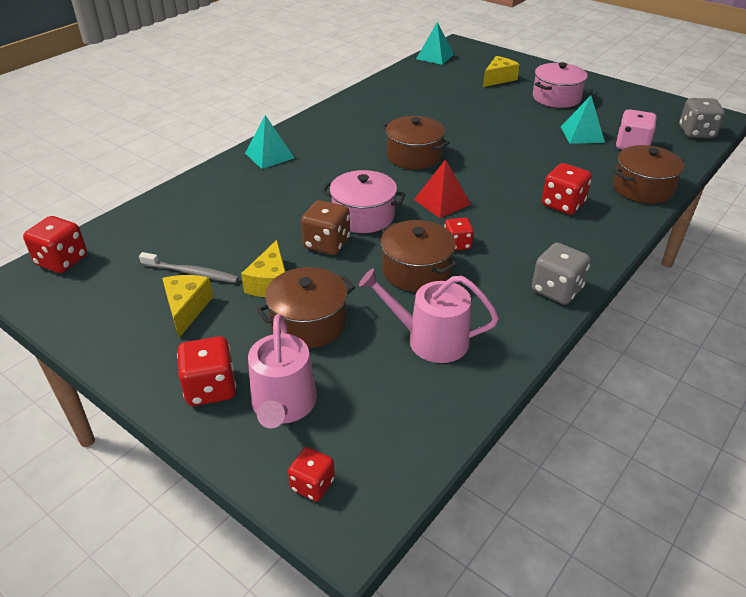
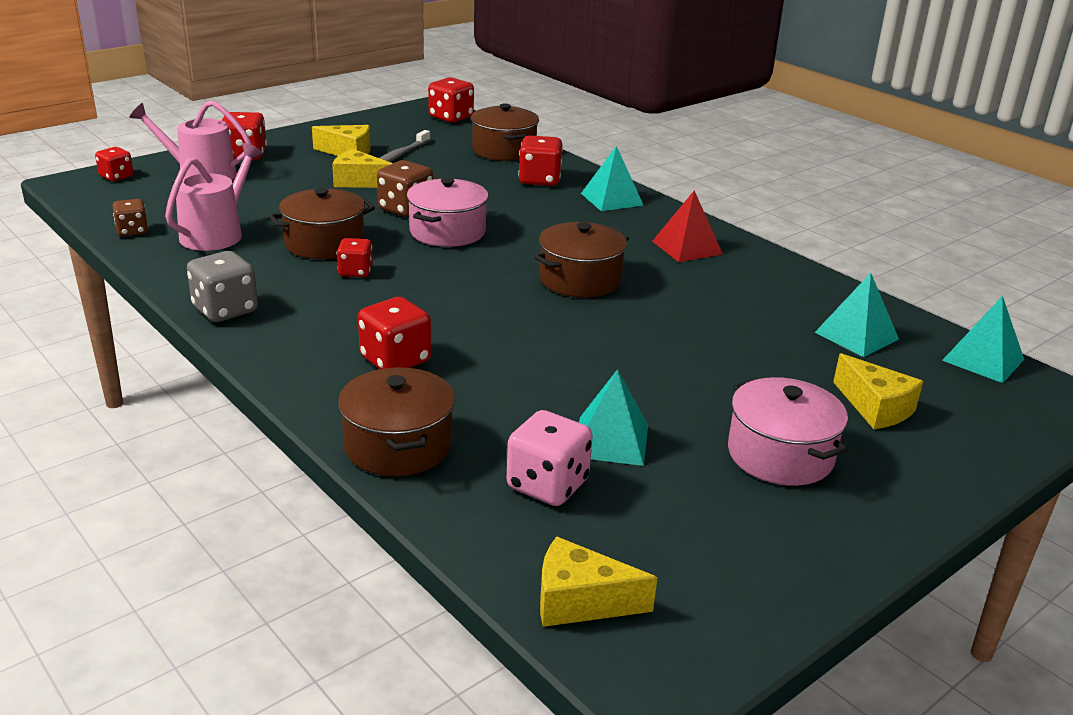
camera: 100 degrees right, 10 degrees down
brown pot [256,267,355,348] -> brown pot moved to [471,103,539,161]
red pyramid [414,159,471,218] -> red pyramid moved to [652,190,723,262]
grey dice [679,98,725,138] -> yellow cheese [540,536,657,627]
none -> brown dice [113,199,149,237]
none -> red dice [518,135,563,186]
none -> turquoise pyramid [814,273,899,357]

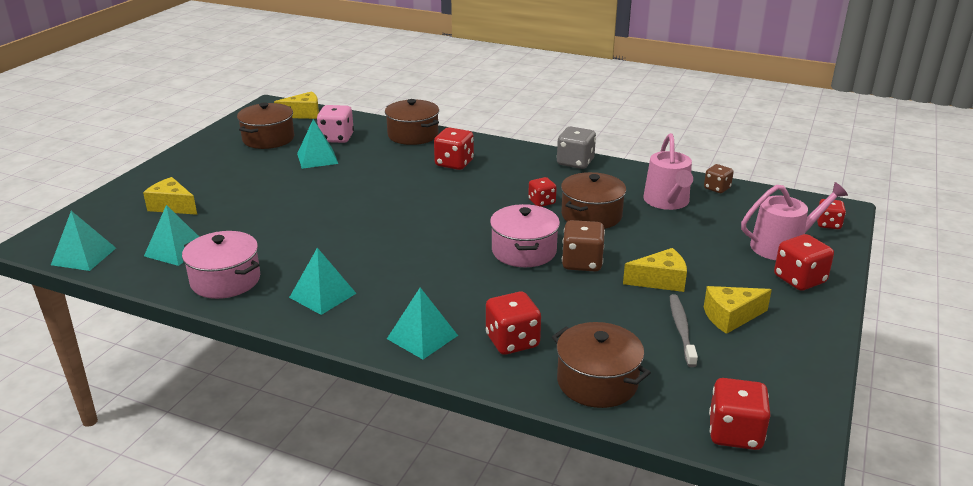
camera: 155 degrees right, 0 degrees up
brown pot [534,222,629,298] -> brown pot moved to [237,102,294,149]
red pyramid [652,190,723,262] -> turquoise pyramid [289,248,357,315]
pink pot [728,377,848,486] -> pink pot moved to [182,231,260,299]

